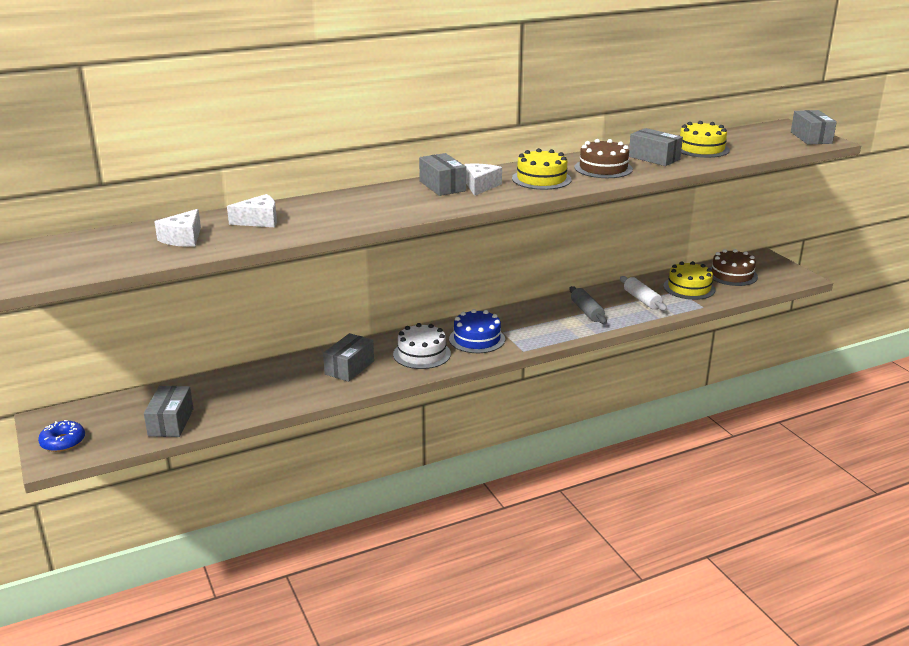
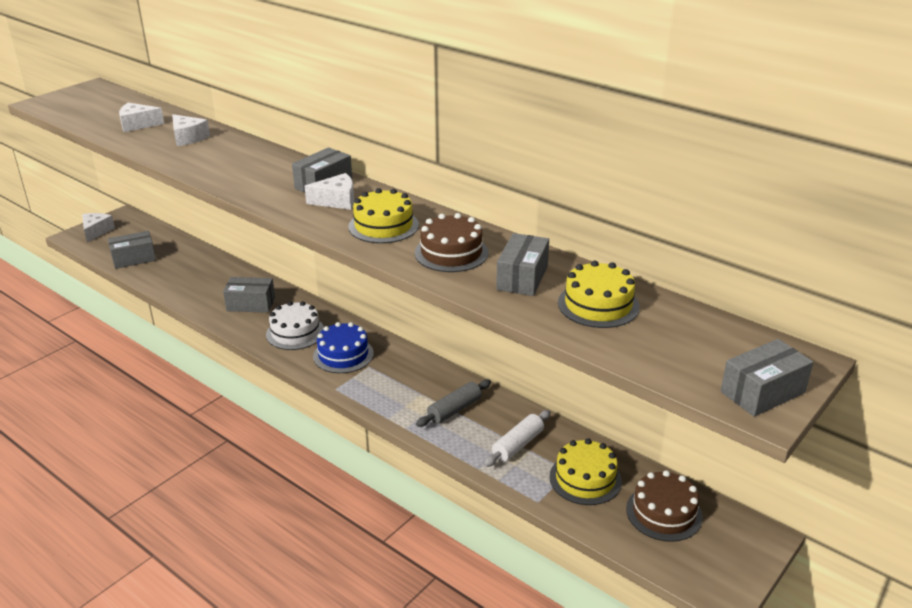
camera: 65 degrees right, 5 degrees up
blue donut [38,420,85,452] -> white cheese [82,213,115,243]

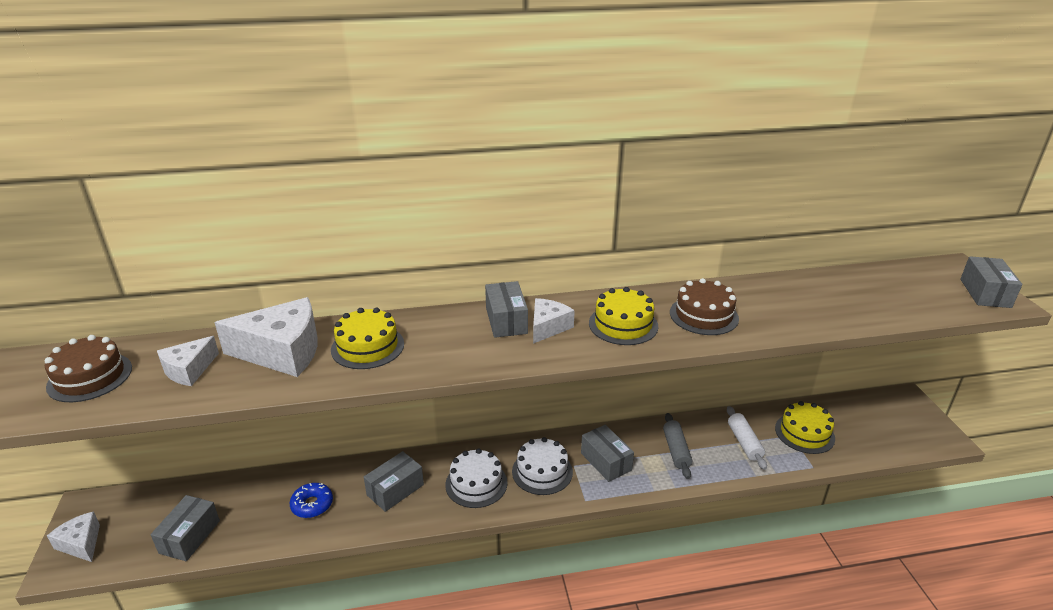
camera: 50 degrees left, 0 degrees up
white cheese [172,114,210,146] -> white cheese [214,297,317,377], size x1.77
blue cake [313,322,374,373] -> white cake [512,437,573,495]
grey box [496,233,549,296] -> grey box moved to [581,425,634,482]
yellow cake [558,261,640,328] -> yellow cake moved to [331,308,404,369]
brown cake [626,470,703,542] -> brown cake moved to [45,335,132,402]
none -> blue donut [290,483,333,518]

